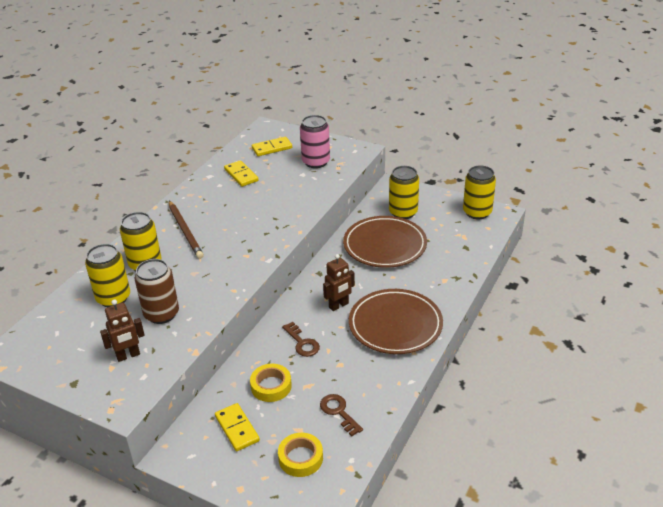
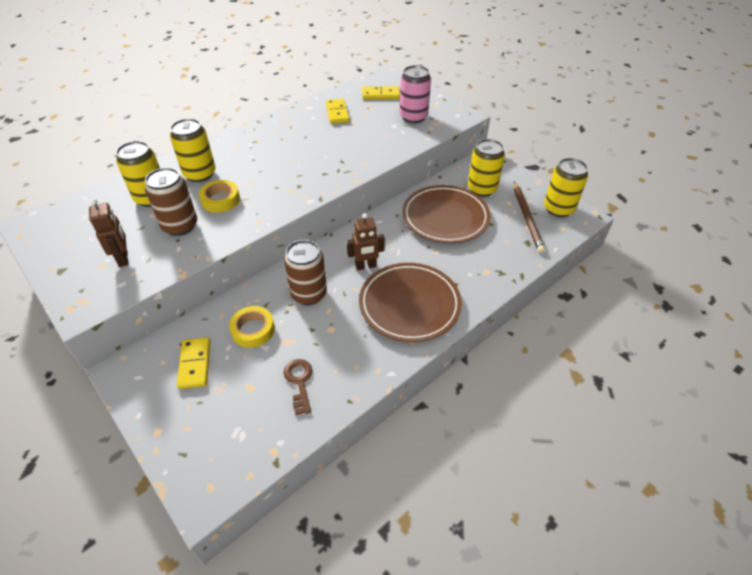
camera: 20 degrees right, 10 degrees up
brown robot [100,299,145,362] -> brown robot turned 105 degrees counterclockwise [89,199,128,267]
brown pencil [169,201,204,259] -> brown pencil moved to [514,182,545,253]
yellow tape [278,433,323,477] -> yellow tape moved to [199,180,240,213]
brown key [282,322,320,357] -> brown can [284,240,327,305]

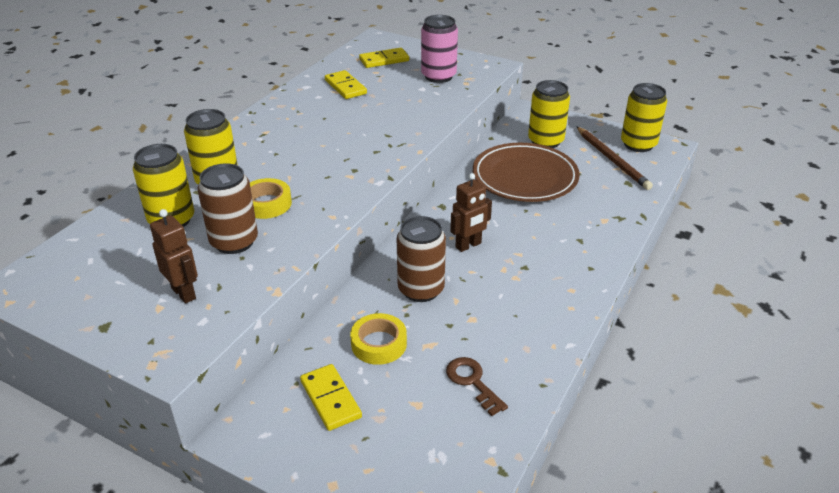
camera: 20 degrees left, 10 degrees down
brown plate [359,263,462,342] -> none

